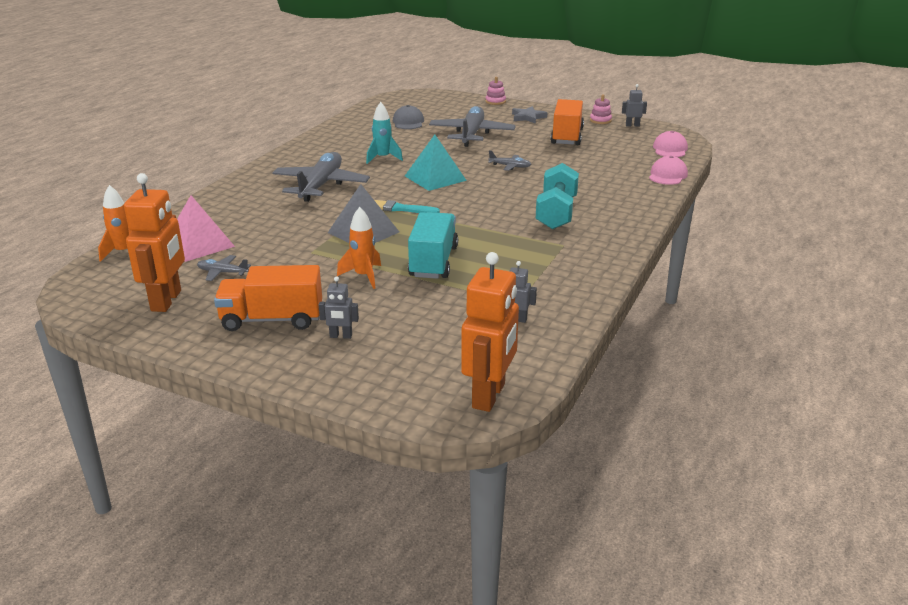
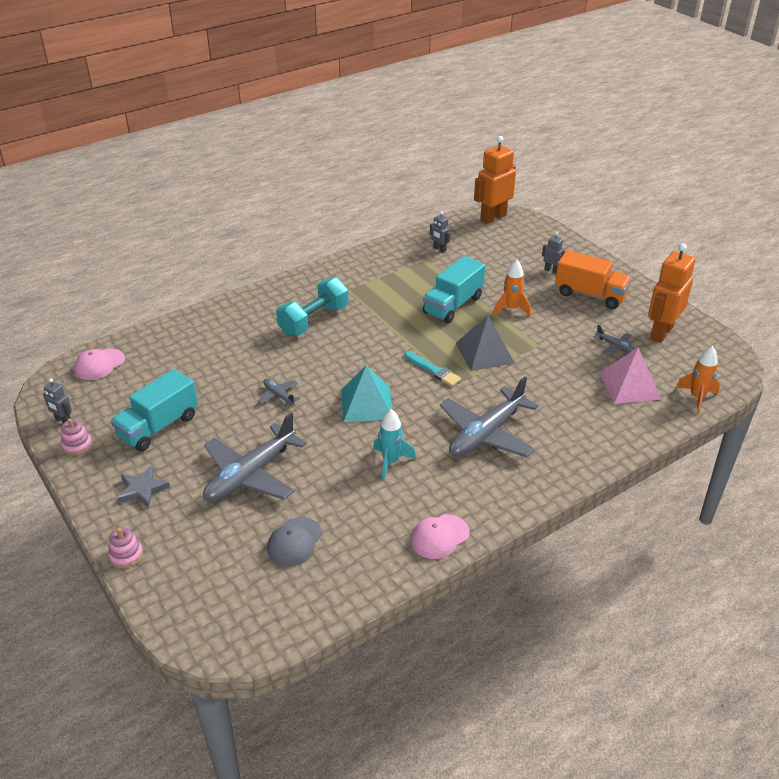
camera: 150 degrees left, 10 degrees up
orange truck [551,99,584,145] -> turquoise truck [111,369,198,452]
pink cap [649,156,688,185] -> pink cap moved to [410,514,470,559]

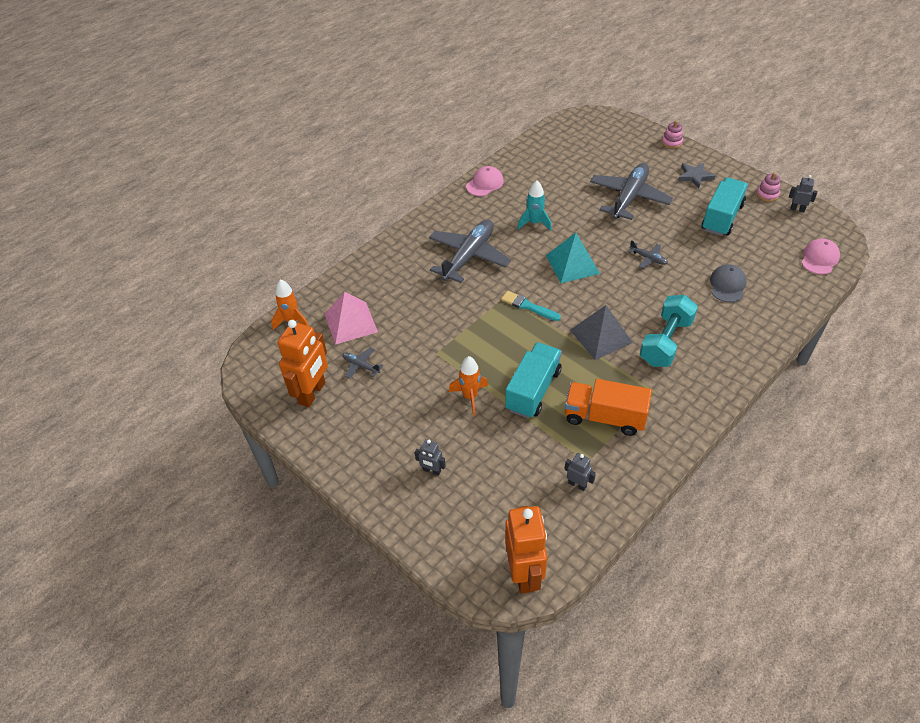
camera: 170 degrees right, 10 degrees up
grey cap [267,517,322,566] -> grey cap moved to [710,264,746,302]
grey pyramid [456,315,515,371] -> grey pyramid moved to [570,305,633,360]
orange robot [474,136,516,224] -> orange robot turned 45 degrees counterclockwise [505,506,547,594]
orange truck [555,250,632,309] -> orange truck moved to [565,379,652,436]

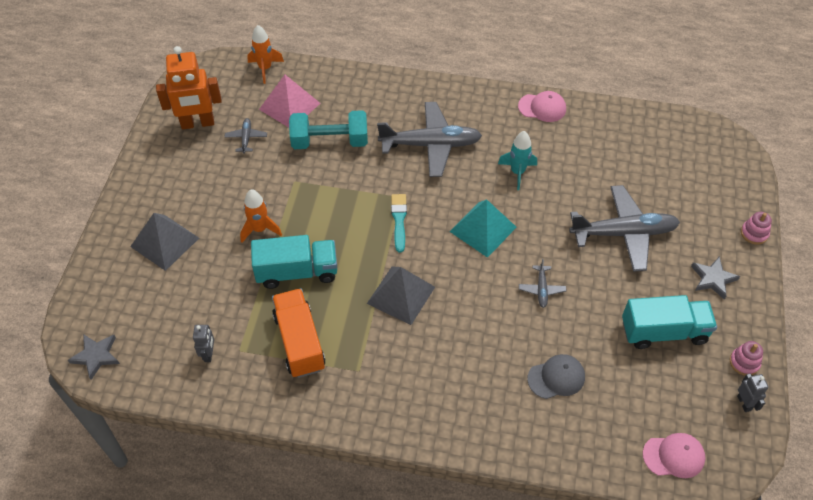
camera: 55 degrees right, 5 degrees up
grey robot [415,439,446,476] -> grey pyramid [130,213,199,271]
orange robot [505,506,547,594] -> grey star [68,334,120,380]
turquoise dumbbell [640,295,698,367] -> turquoise dumbbell moved to [289,110,368,149]

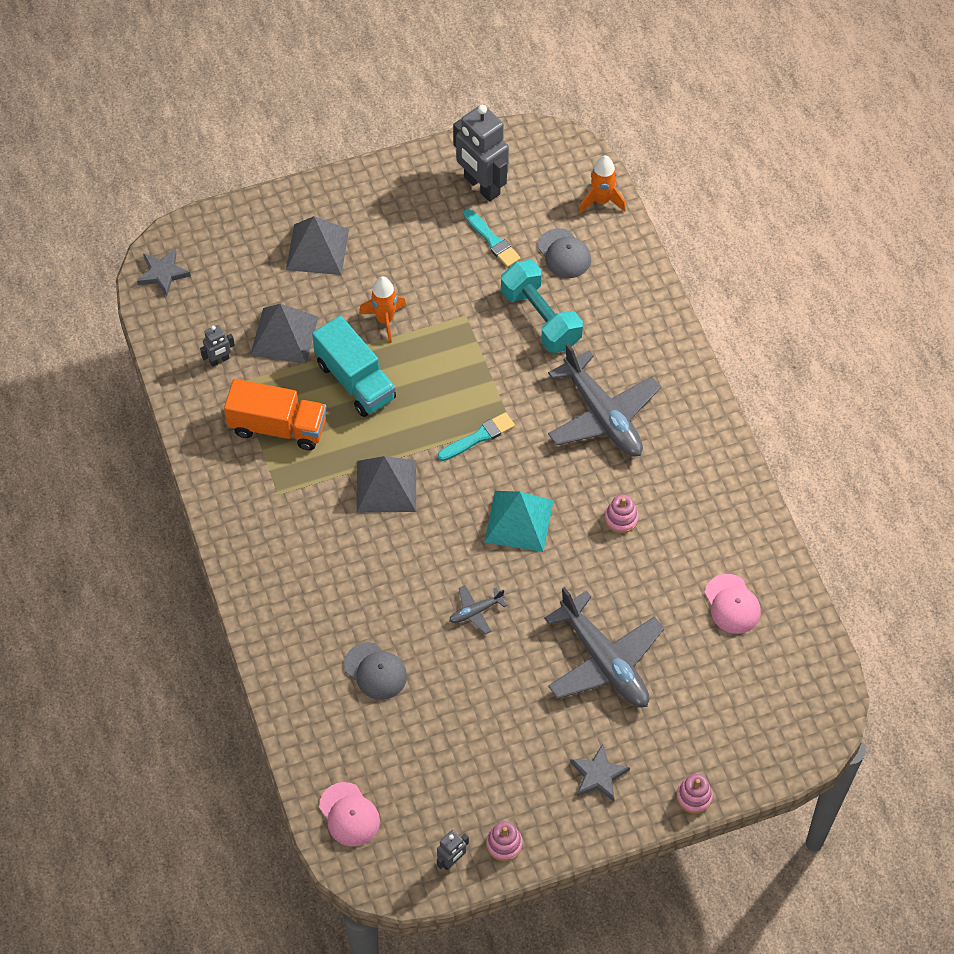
camera: 60 degrees right, 5 degrees up
orange robot [156,46,222,129] -> grey robot [453,104,509,201]
grey plane [225,118,267,154] -> turquoise brush [463,209,521,267]
pink pyramid [259,75,320,127] -> grey cap [538,228,591,278]
orange truck [272,288,325,378] -> orange truck turned 60 degrees clockwise [224,379,327,451]
turquoise rocket [498,131,537,190] -> pink stacking toy [605,494,638,533]
pink cap [518,91,566,122] -> pink cap moved to [705,574,761,634]
turquoise truck [622,295,717,349] -> none
none -> grey pyramid [250,304,318,364]

